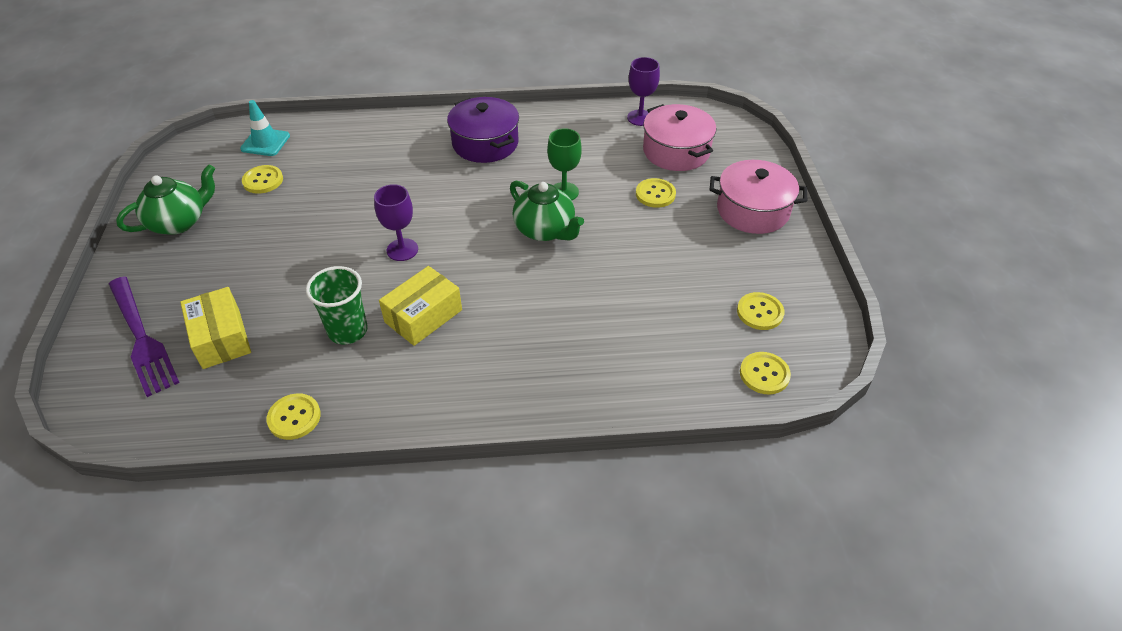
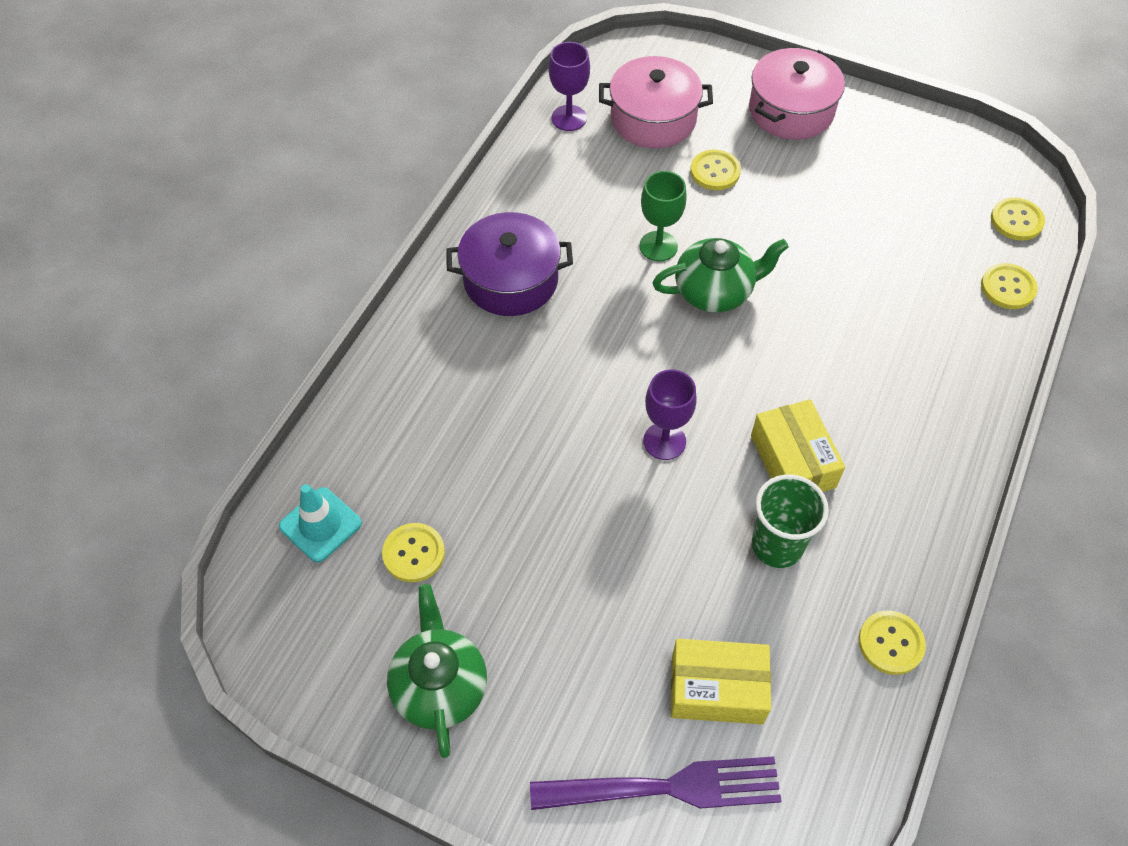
camera: 60 degrees left, 10 degrees up
yellow button [737,292,784,330] -> yellow button moved to [981,263,1038,309]

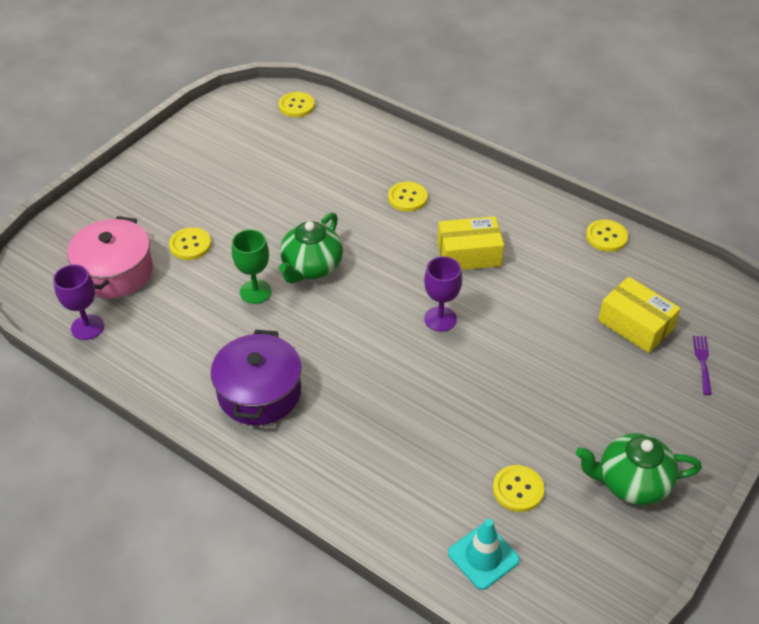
camera: 80 degrees left, 10 degrees down
purple fork [530,756,782,810] -> purple fork [693,336,712,395], size x0.45
green teapot [653,238,789,313] -> green teapot turned 150 degrees counterclockwise [279,213,343,284]
yellow box [671,639,771,724] -> yellow box turned 60 degrees counterclockwise [598,277,681,353]
pink pot [749,48,845,140] -> none
green cup [752,474,829,568] -> none
yellow button [981,263,1038,309] -> yellow button moved to [388,181,428,212]

